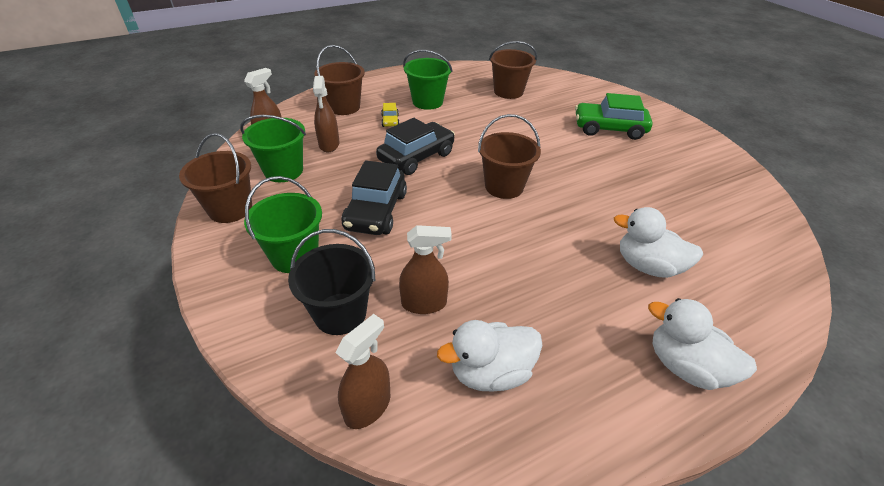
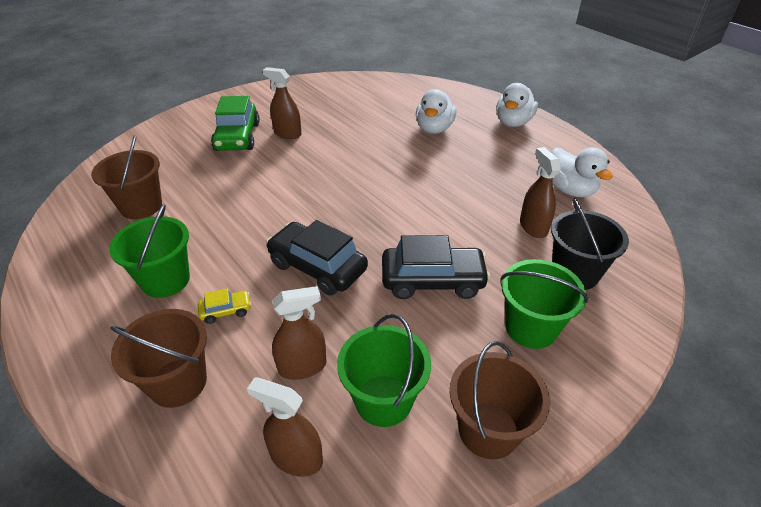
camera: 100 degrees left, 0 degrees up
brown spray bottle [336,314,391,429] -> brown spray bottle moved to [263,67,302,139]
brown bucket [478,114,541,199] -> none

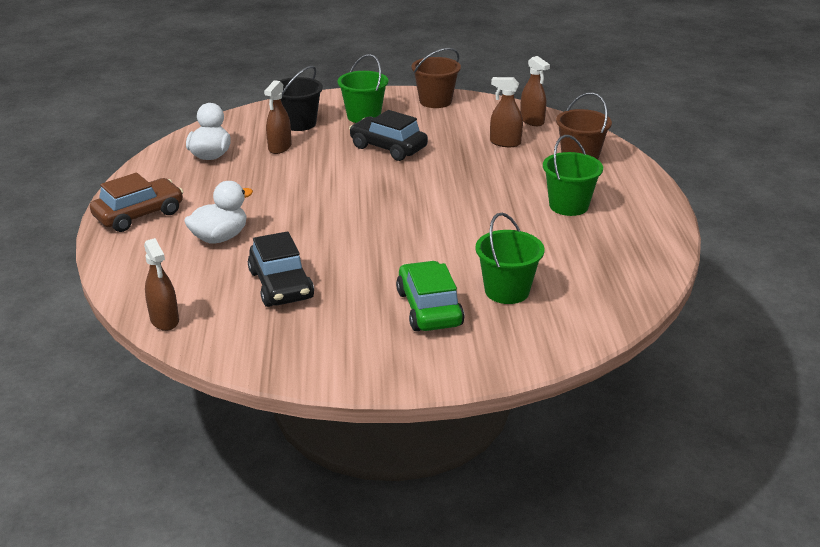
camera: 145 degrees left, 10 degrees down
brown bucket [91,135,162,219] -> none
yellow car [198,288,251,324] -> none
green car [211,96,260,151] -> green car turned 45 degrees counterclockwise [396,261,465,331]
brown spray bottle [263,67,302,139] -> brown spray bottle moved to [144,238,179,331]
black car [266,220,368,296] -> black car moved to [248,231,314,307]
green bucket [337,314,431,427] -> green bucket moved to [475,212,544,304]
white duck [496,83,538,127] -> brown car [90,173,183,232]

